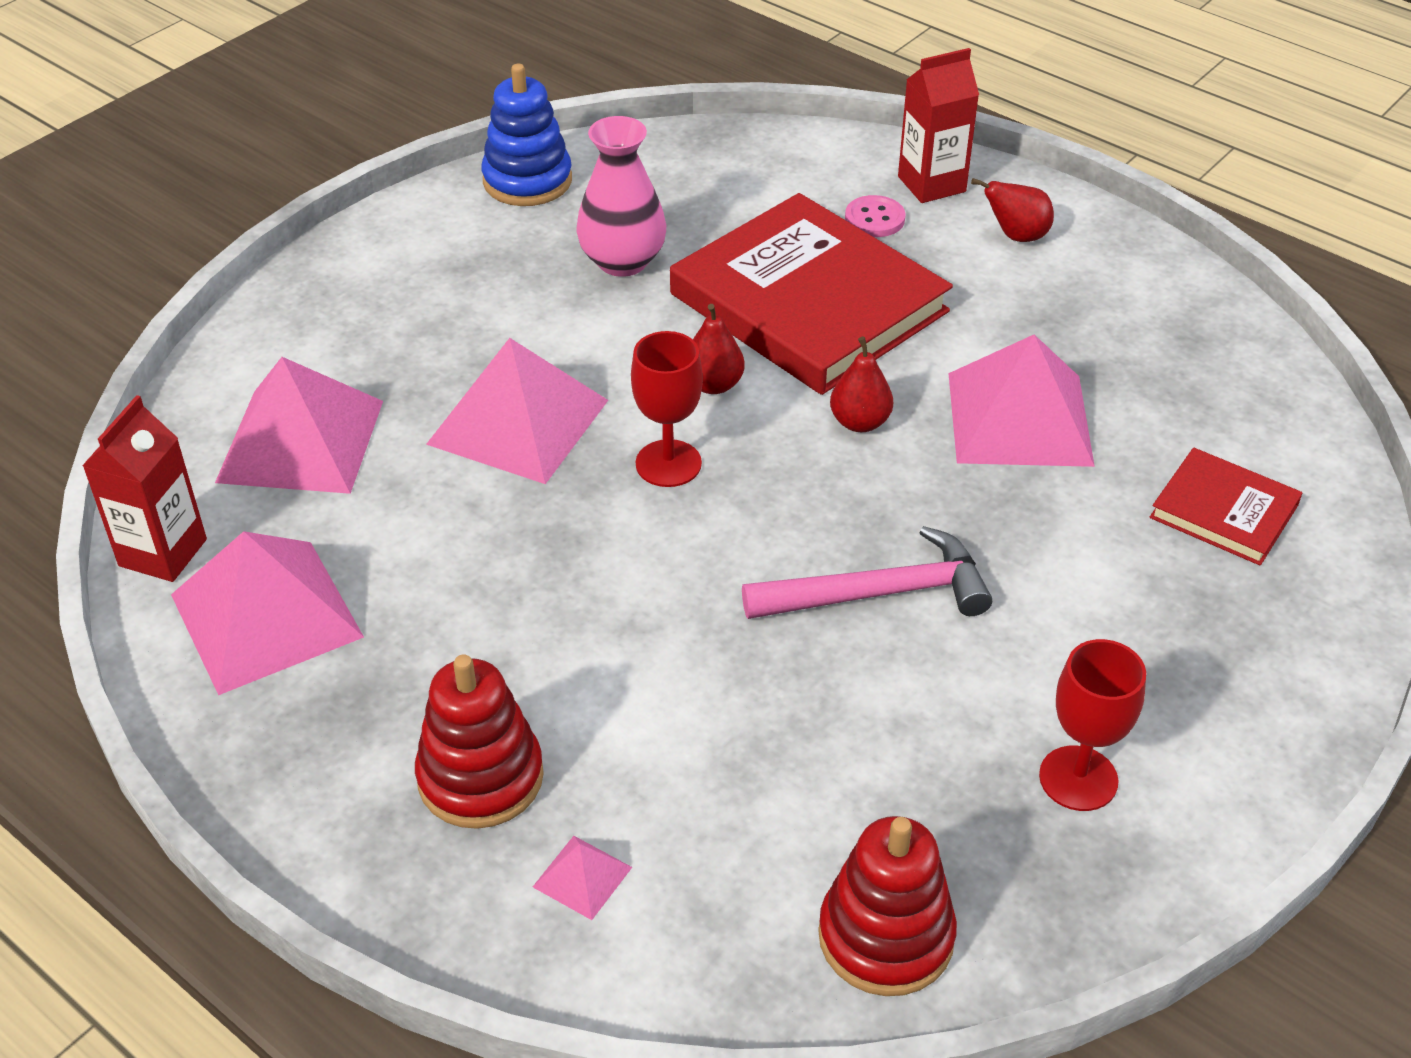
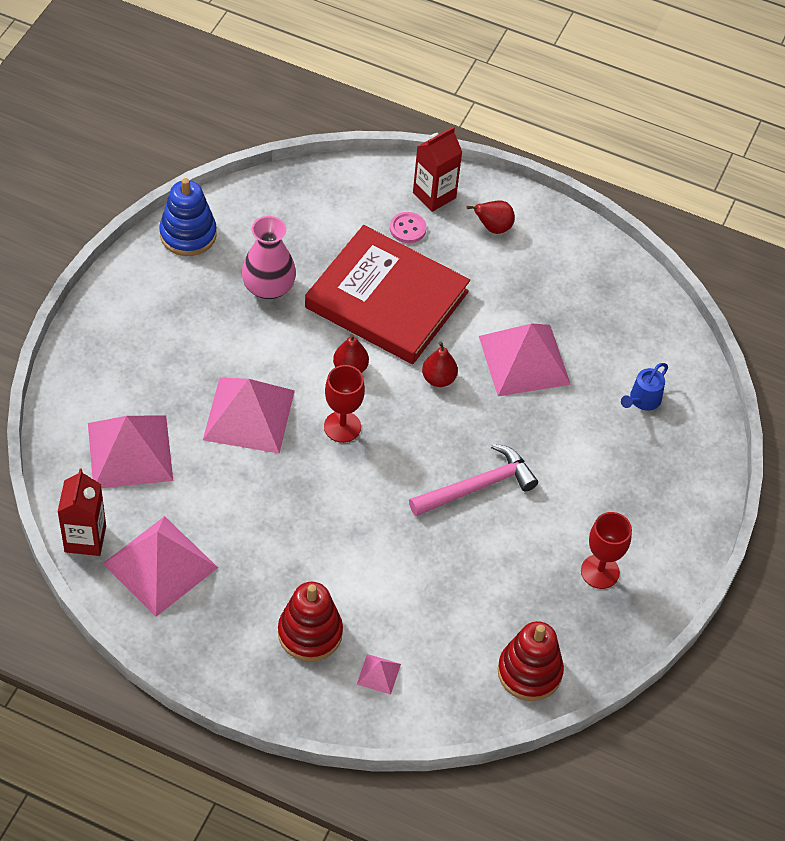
camera: 20 degrees left, 10 degrees up
red book [1150,448,1303,565] -> blue watering can [621,363,668,411]

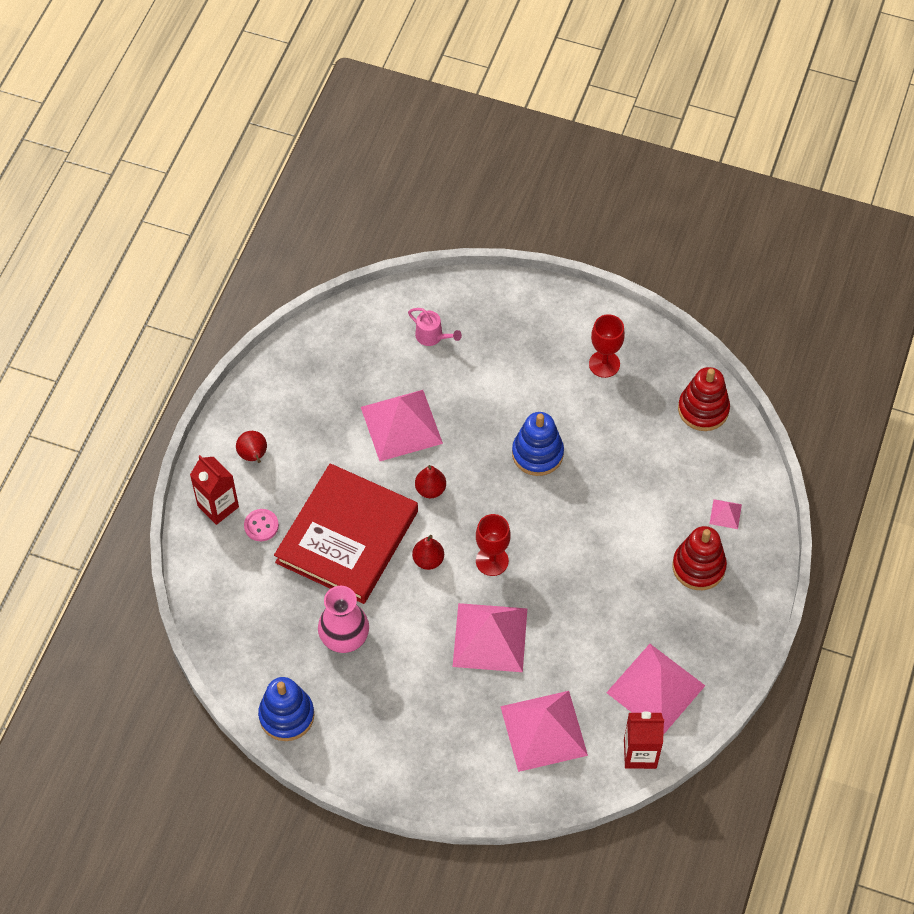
camera: 90 degrees left, 5 degrees up
pink hammer [409,444,538,516] -> blue stacking toy [512,412,564,476]
blue watering can [621,363,668,411] -> pink watering can [408,308,462,346]

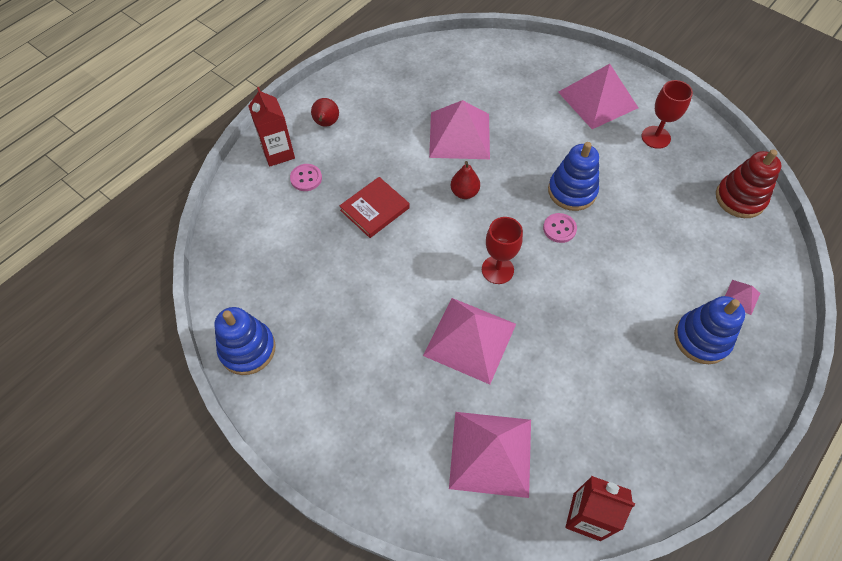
camera: 20 degrees right, 0 degrees up
red book [274,463,418,604] -> red book [339,177,410,238], size x0.49
pink vase [318,586,369,653] -> none
pink watering can [408,308,462,346] -> none
red pear [412,535,444,570] -> none
pink pyramid [606,644,705,735] -> pink pyramid moved to [558,64,638,129]
red stacking toy [672,526,727,590] -> blue stacking toy [674,296,745,364]
none -> pink button [543,213,577,243]

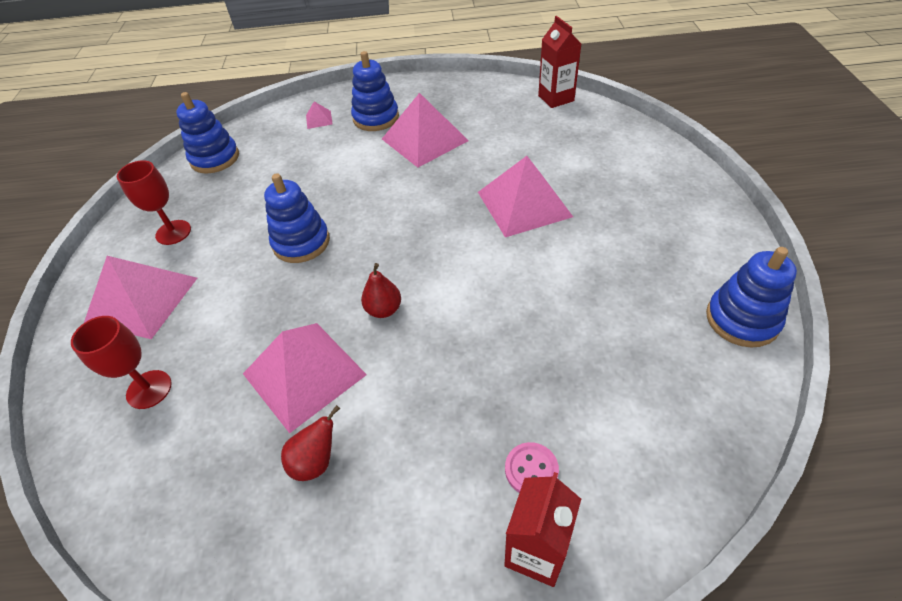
camera: 130 degrees left, 10 degrees down
red pear [311,98,339,127] -> red pear moved to [281,405,340,481]
red book [339,177,410,238] -> none
pink pyramid [449,412,531,498] -> pink pyramid moved to [382,93,469,168]
red goblet [482,217,523,284] -> red goblet moved to [71,316,172,409]
pink button [543,213,577,243] -> none
red stacking toy [716,149,781,218] -> blue stacking toy [176,92,239,173]

